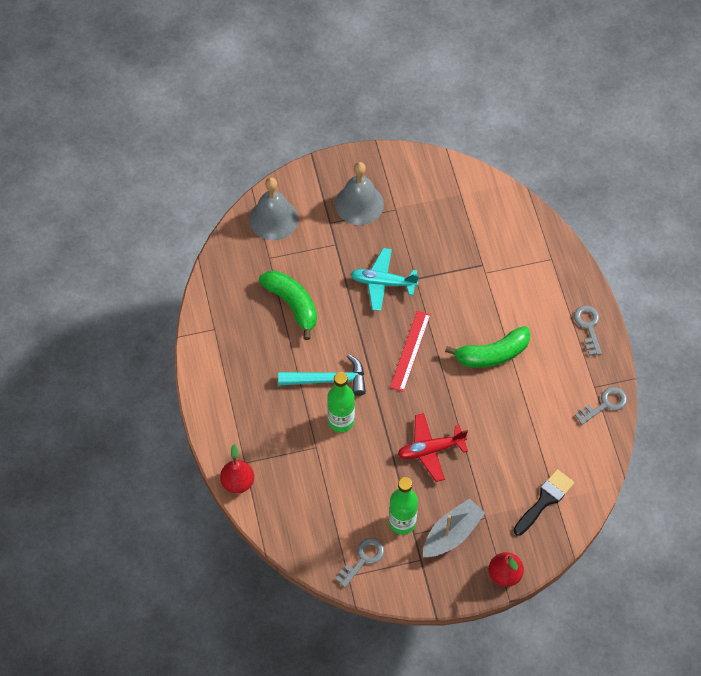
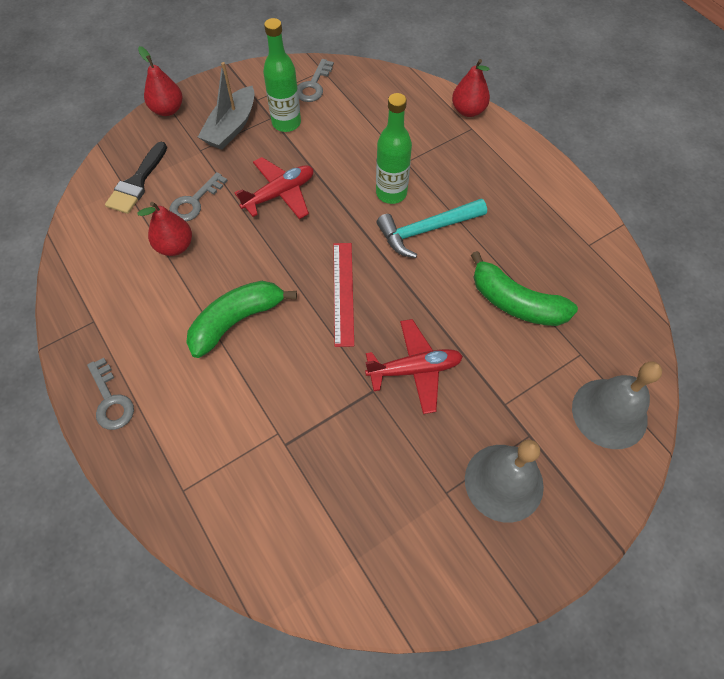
camera: 160 degrees right, 0 degrees up
turquoise plane [351,248,419,311] -> red plane [365,319,463,414]
grey key [575,387,627,425] -> grey key moved to [169,172,228,221]
none -> red pear [137,202,192,256]

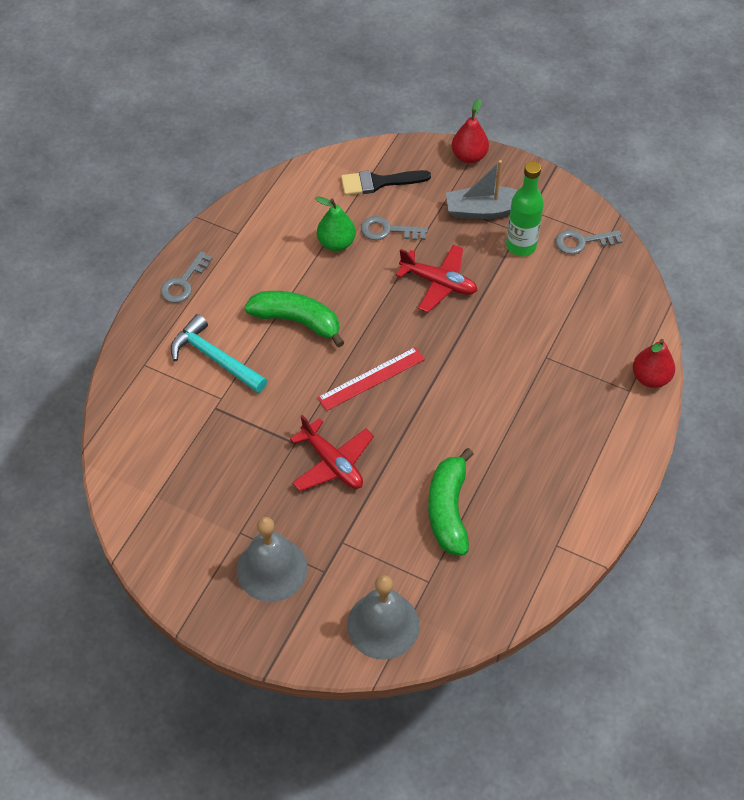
camera: 60 degrees right, 5 degrees down
red pear [137,202,192,256] -> green pear [315,196,356,251]
green bottle [376,93,412,204] -> none
turquoise hammer [377,199,487,258] -> turquoise hammer moved to [171,314,267,393]

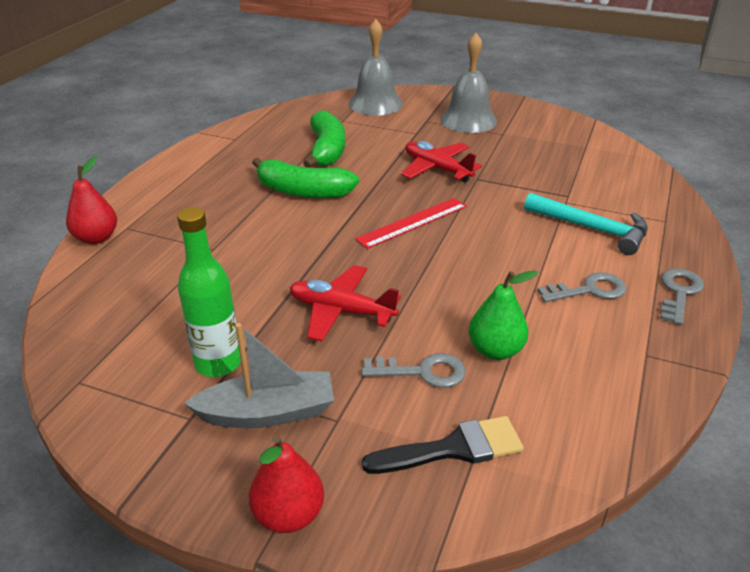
camera: 175 degrees right, 20 degrees down
green banana [244,291,345,347] -> green banana moved to [252,158,359,198]
grey key [555,230,622,255] -> grey key moved to [537,272,626,302]

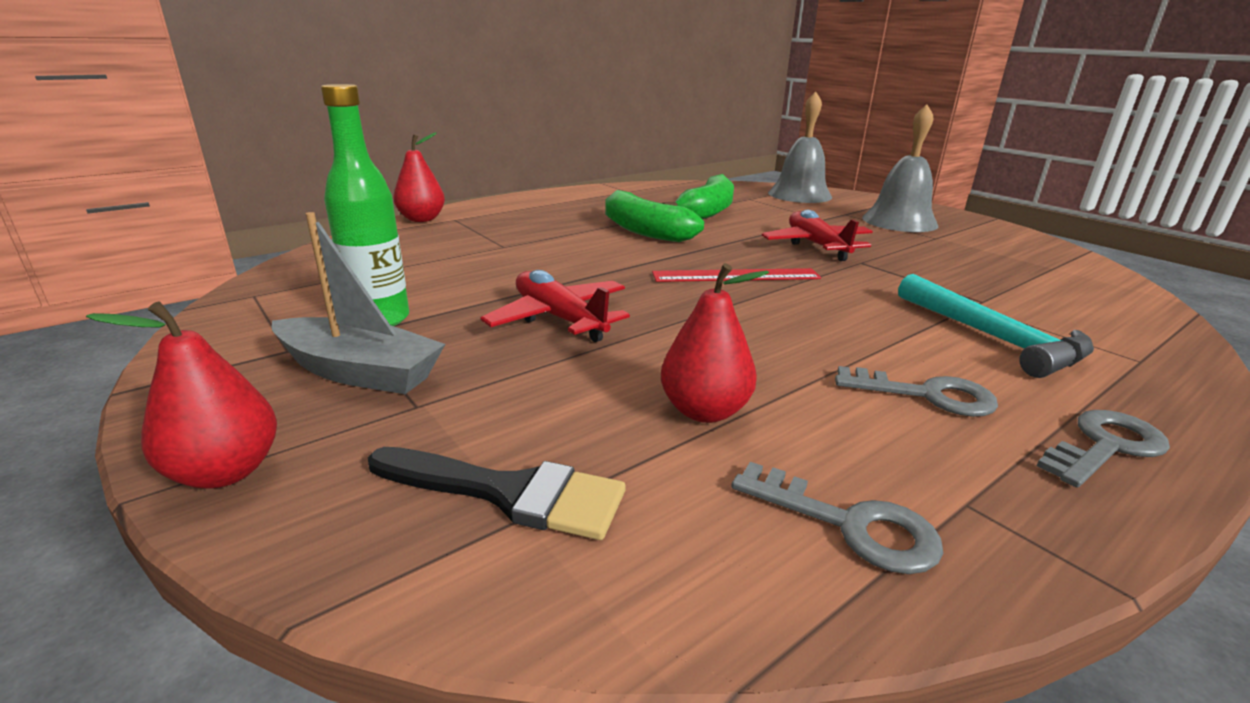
camera: 30 degrees right, 10 degrees down
grey key [362,353,466,388] -> grey key moved to [731,462,943,574]
green pear [469,270,538,360] -> red pear [661,263,769,423]

